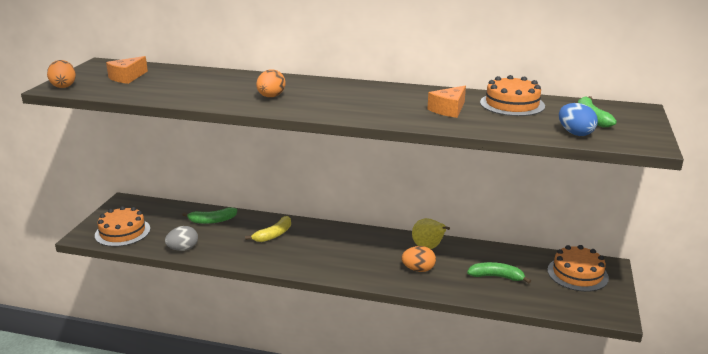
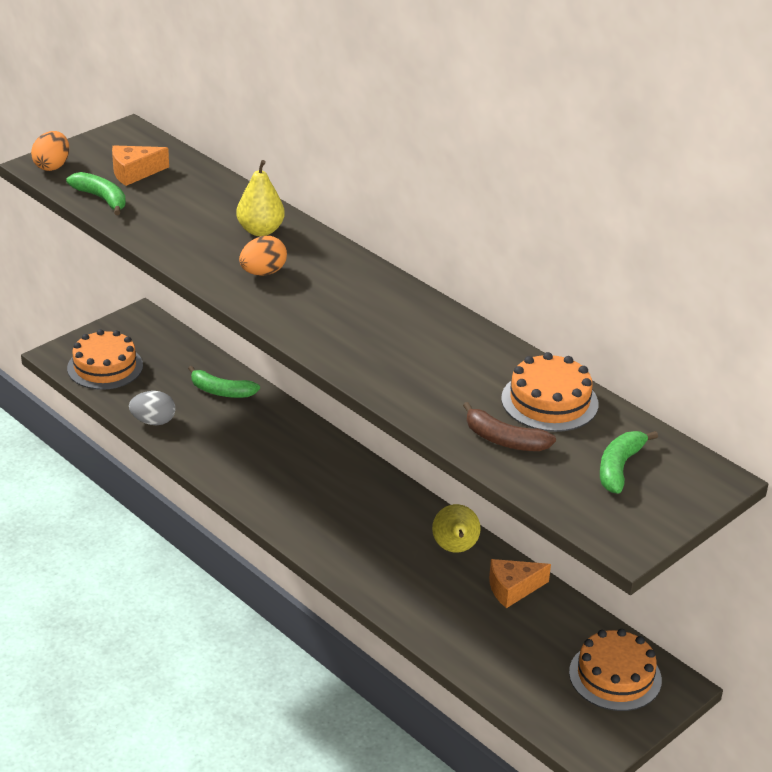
camera: 30 degrees right, 10 degrees up
yellow banana [245,216,291,242] -> none
orange egg [401,246,436,272] -> none
orange cheese [428,86,466,118] -> orange cheese moved to [489,559,551,608]
green banana [467,262,531,283] -> green banana moved to [66,172,126,215]
blue egg [559,103,598,136] -> none
none -> yellow pear [236,160,285,236]
none -> brown banana [463,402,556,451]

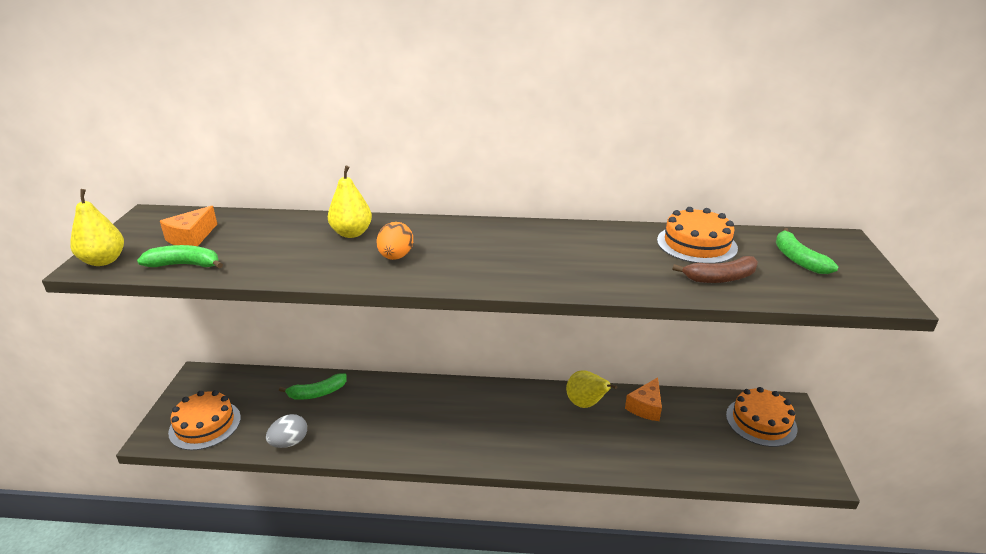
camera: 40 degrees left, 5 degrees down
orange egg [31,131,69,171] -> yellow pear [70,189,124,266]

